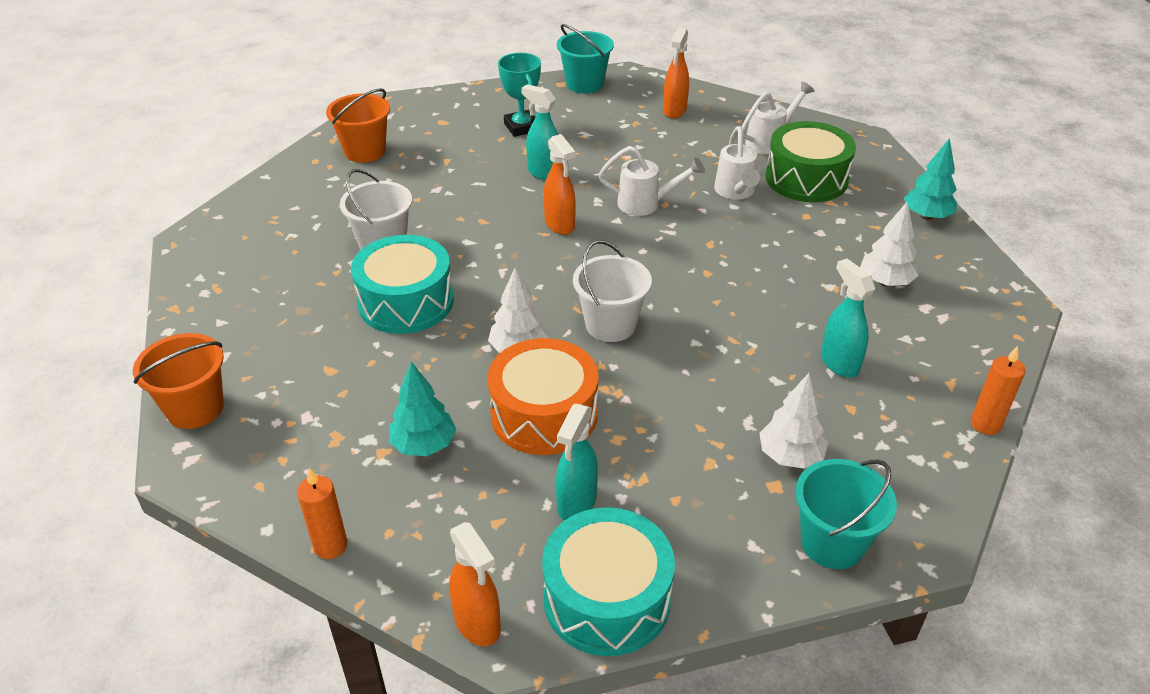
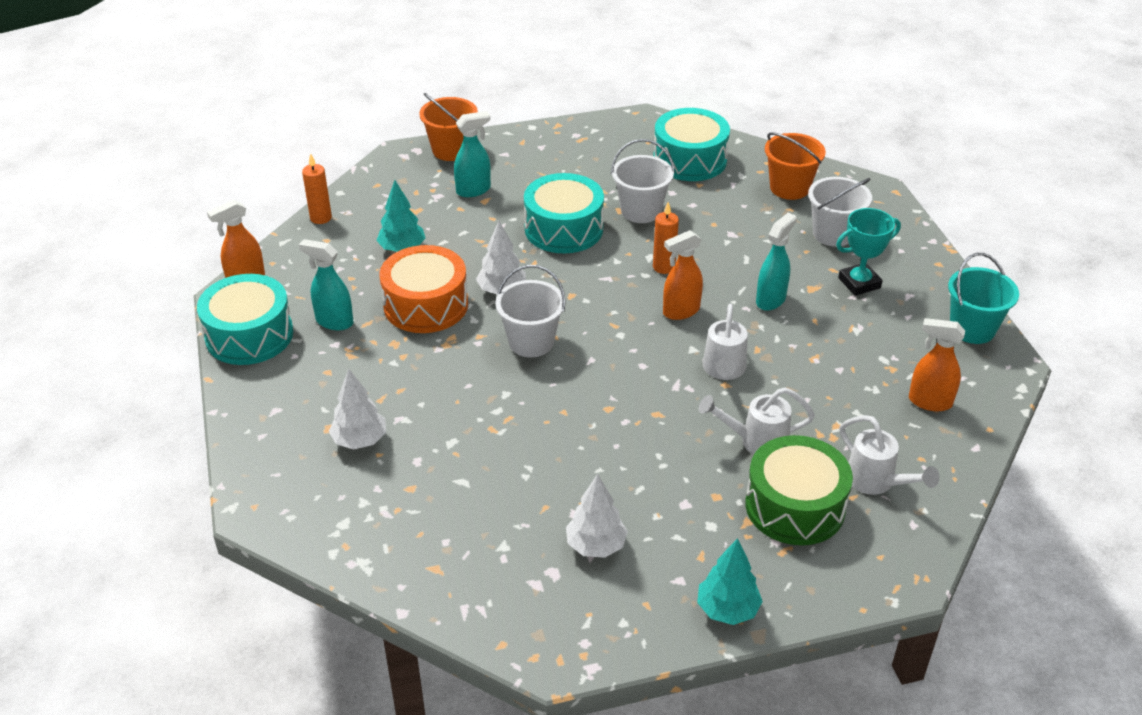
camera: 90 degrees right, 0 degrees up
turquoise bucket [795,459,897,569] -> none
turquoise spray bottle [821,259,875,378] -> turquoise spray bottle moved to [454,111,491,197]
orange candle [971,346,1026,435] -> orange candle moved to [653,202,679,274]
none -> turquoise drum [653,108,730,181]
none -> white bucket [808,177,872,247]

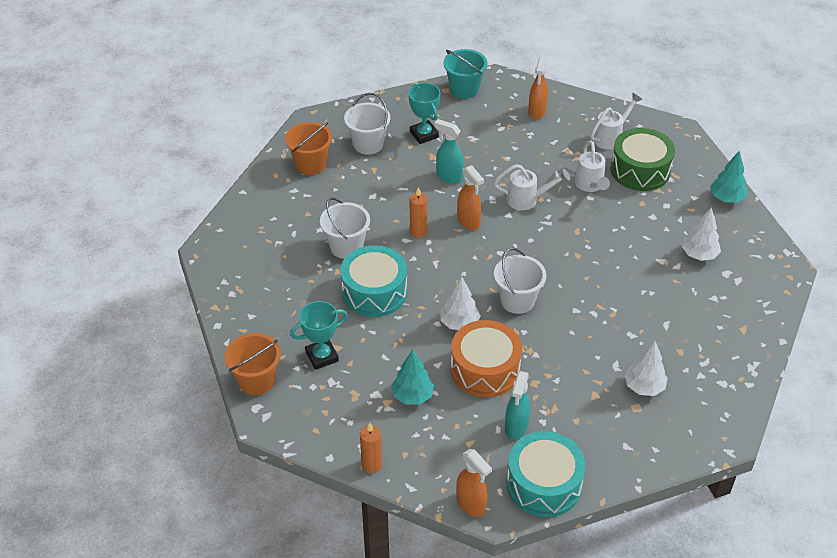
camera: 95 degrees left, 5 degrees up
turquoise spray bottle [454,111,491,197] -> turquoise trophy [290,301,348,370]
turquoise drum [653,108,730,181] -> none

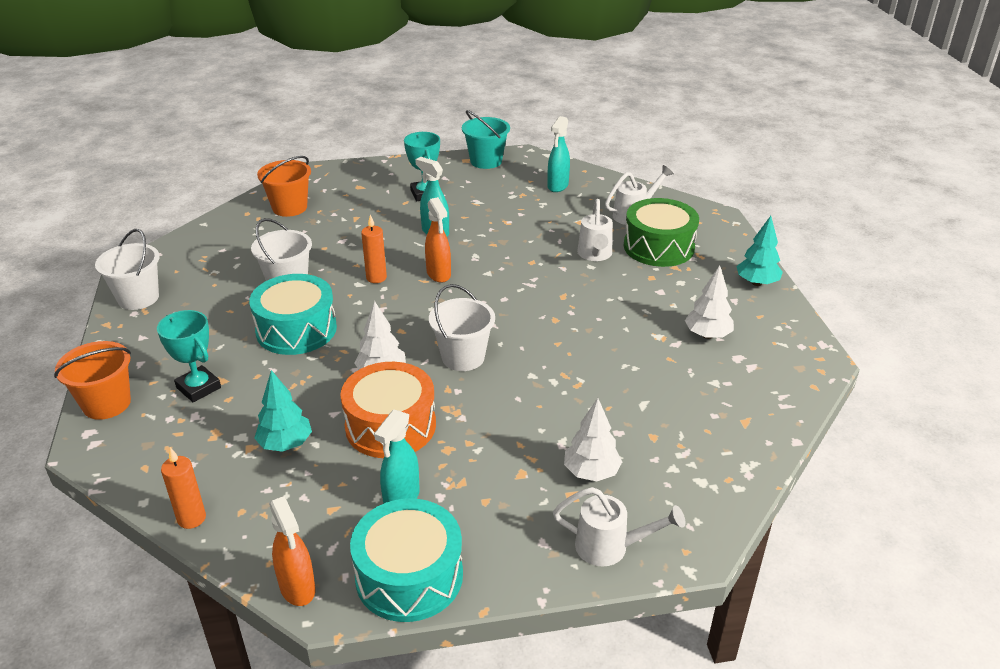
camera: 10 degrees right, 10 degrees down
turquoise trophy [290,301,348,370] -> turquoise trophy turned 60 degrees clockwise [157,310,221,402]
white bucket [344,93,390,155] -> white bucket moved to [95,229,159,310]
white watering can [494,164,570,210] -> white watering can moved to [553,487,685,566]
orange spray bottle [528,57,548,120] -> turquoise spray bottle [547,116,570,192]

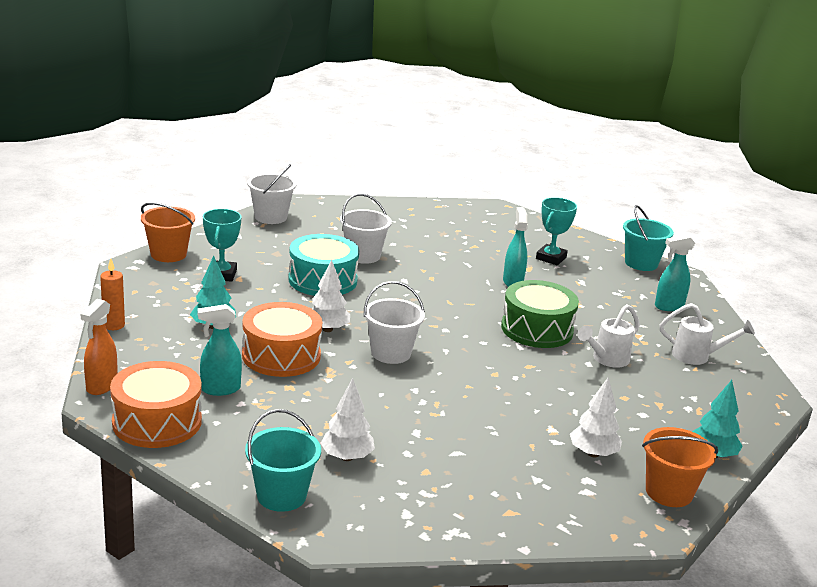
camera: 45 degrees right, 10 degrees down
orange bucket [257,156,311,217] -> orange bucket moved to [642,427,718,507]
turquoise drum [350,498,463,622] -> orange drum [110,361,202,448]
orange candle [361,215,387,283] -> none
orange spray bottle [425,197,451,283] -> none
white watering can [553,487,685,566] -> turquoise bucket [245,409,321,512]
green drum [624,198,699,267] -> green drum moved to [501,280,579,348]

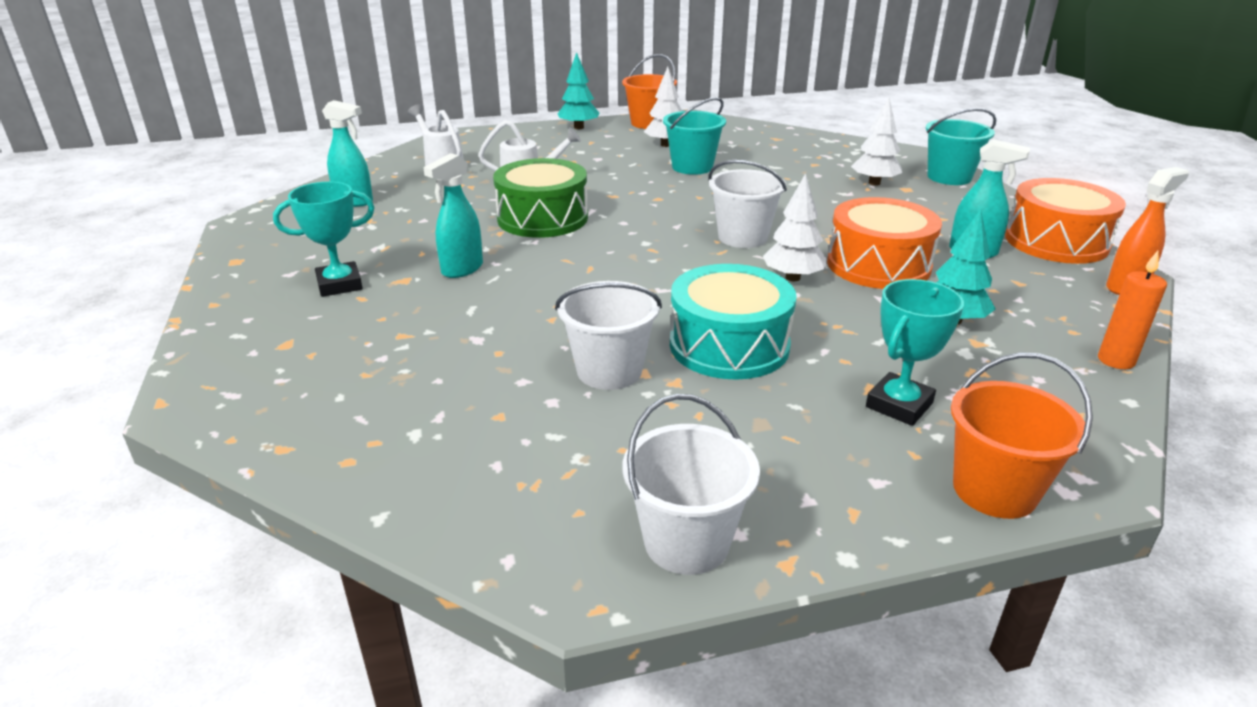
camera: 140 degrees left, 5 degrees up
turquoise bucket [623,205,674,271] -> turquoise bucket moved to [663,97,726,175]

